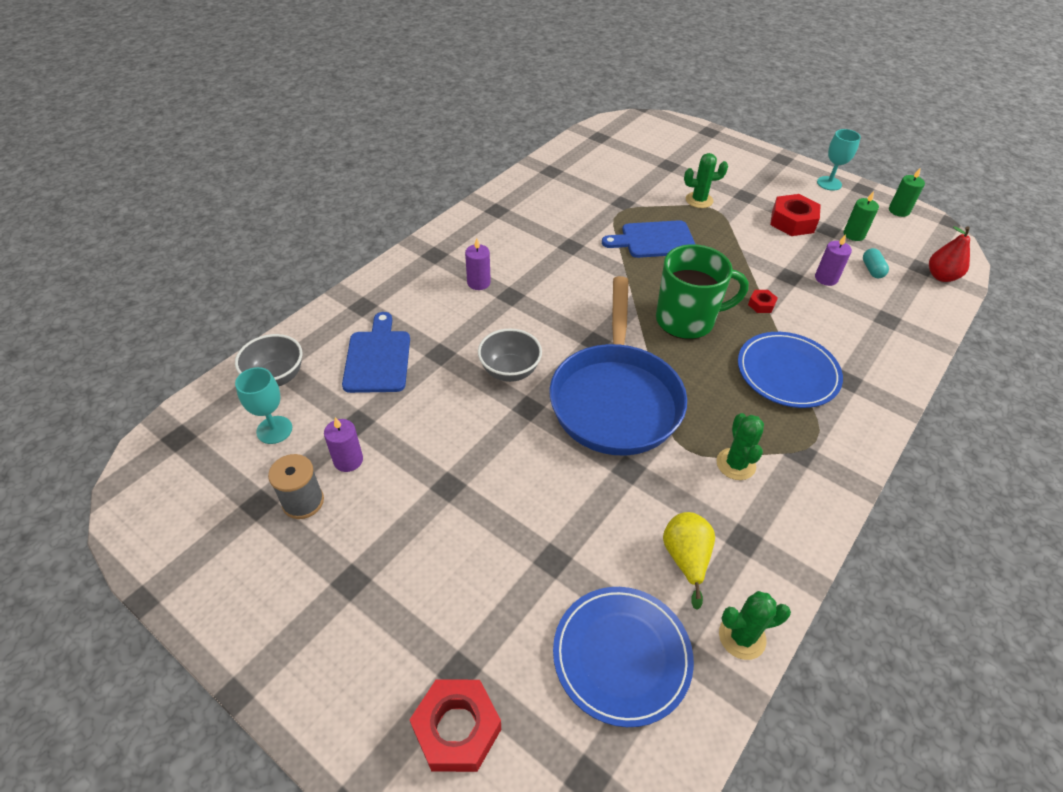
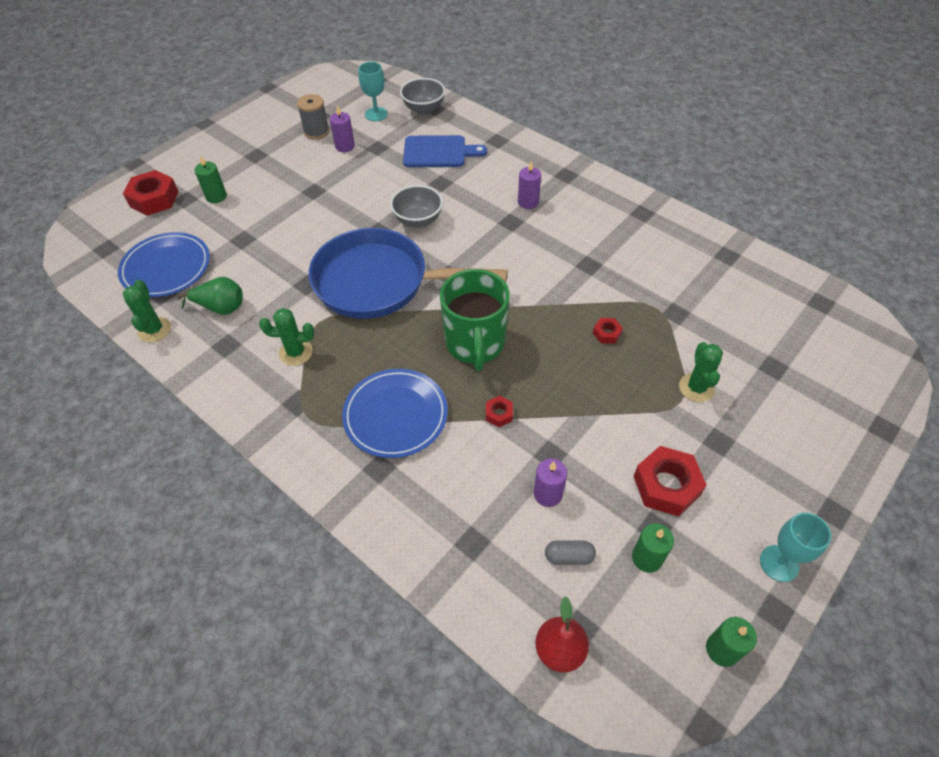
camera: 95 degrees right, 5 degrees up
blue cutting board [602,220,695,258] -> red nut [593,318,623,344]
yellow pear [663,512,715,610] -> green pear [177,277,243,315]
turquoise capsule [863,248,889,278] -> grey capsule [545,541,596,565]
none -> green candle [195,156,227,203]

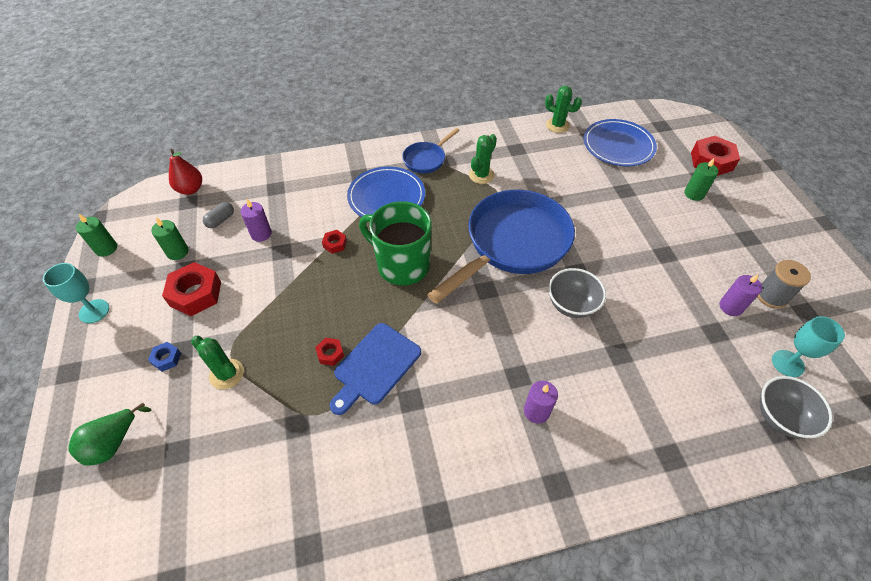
camera: 125 degrees right, 0 degrees up
green pear [177,277,243,315] -> green pear moved to [68,403,152,466]
blue cutting board [403,135,487,167] -> blue cutting board moved to [330,323,421,415]
none -> blue nut [148,342,181,372]
none -> blue pan [402,128,460,174]

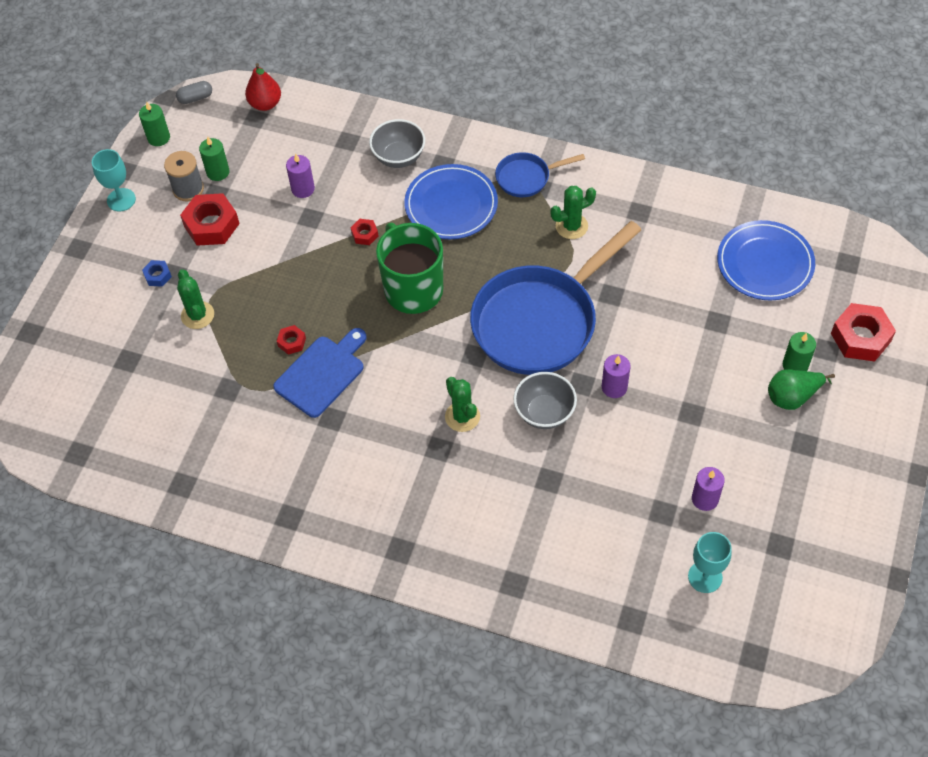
camera: 35 degrees right, 5 degrees up
green pear [68,403,152,466] -> green pear moved to [768,369,835,410]
grey capsule [203,202,234,228] -> grey capsule moved to [176,81,212,104]
blue cutting board [330,323,421,415] -> blue cutting board turned 150 degrees clockwise [273,328,367,418]
blue pan [427,190,575,304] -> blue pan turned 150 degrees clockwise [470,221,641,375]
purple candle [524,381,558,424] -> purple candle moved to [602,354,631,398]
green cactus [545,86,582,133] -> green cactus moved to [445,377,480,432]
grey spool [757,260,811,309] -> grey spool moved to [164,151,204,201]
grey bowl [760,376,833,439] -> grey bowl moved to [369,119,425,168]

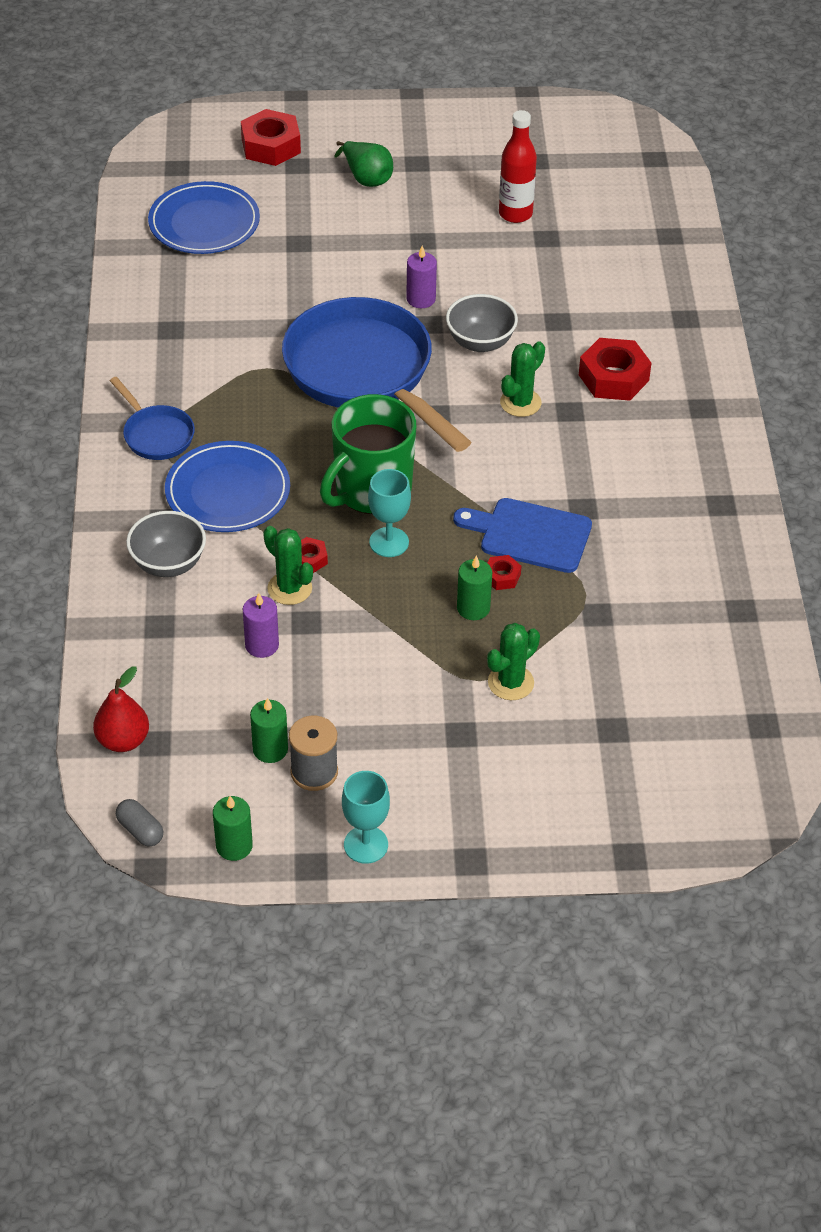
camera: 115 degrees left, 10 degrees down
blue nut [142,260,172,287] -> none
red nut [180,193,240,246] -> red nut moved to [579,338,651,401]
blue pan [470,221,641,375] -> blue pan turned 150 degrees counterclockwise [282,297,471,452]
green cactus [550,186,596,239] -> green cactus moved to [263,526,313,605]
turquoise goblet [688,532,732,593] -> turquoise goblet moved to [368,469,411,557]
purple candle [692,467,725,511] -> red bottle [499,110,537,223]
green candle [783,332,816,371] -> green candle moved to [457,556,492,620]

